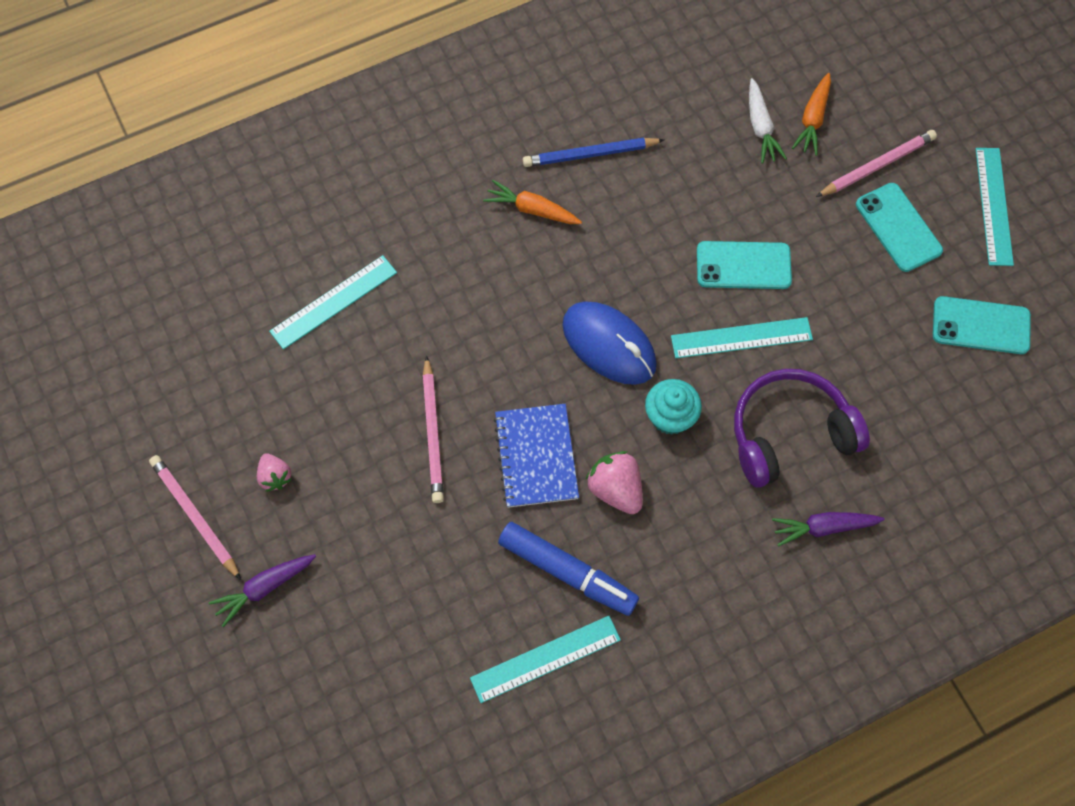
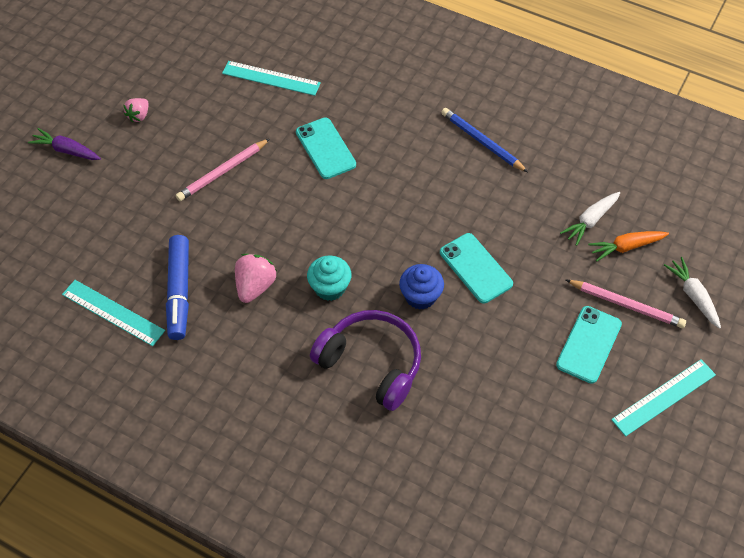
camera: 55 degrees right, 10 degrees down
pink pencil [149,455,241,580] -> none
orange carrot [483,180,582,224] -> none
blue notebook [493,404,579,508] -> none
blue mouse [562,301,657,385] -> none
turquoise ruler [671,317,813,358] -> blue cupcake [399,264,444,310]
purple carrot [772,512,884,547] -> none
turquoise phone [933,296,1031,354] -> turquoise phone moved to [296,118,356,179]
none -> white carrot [664,257,721,329]

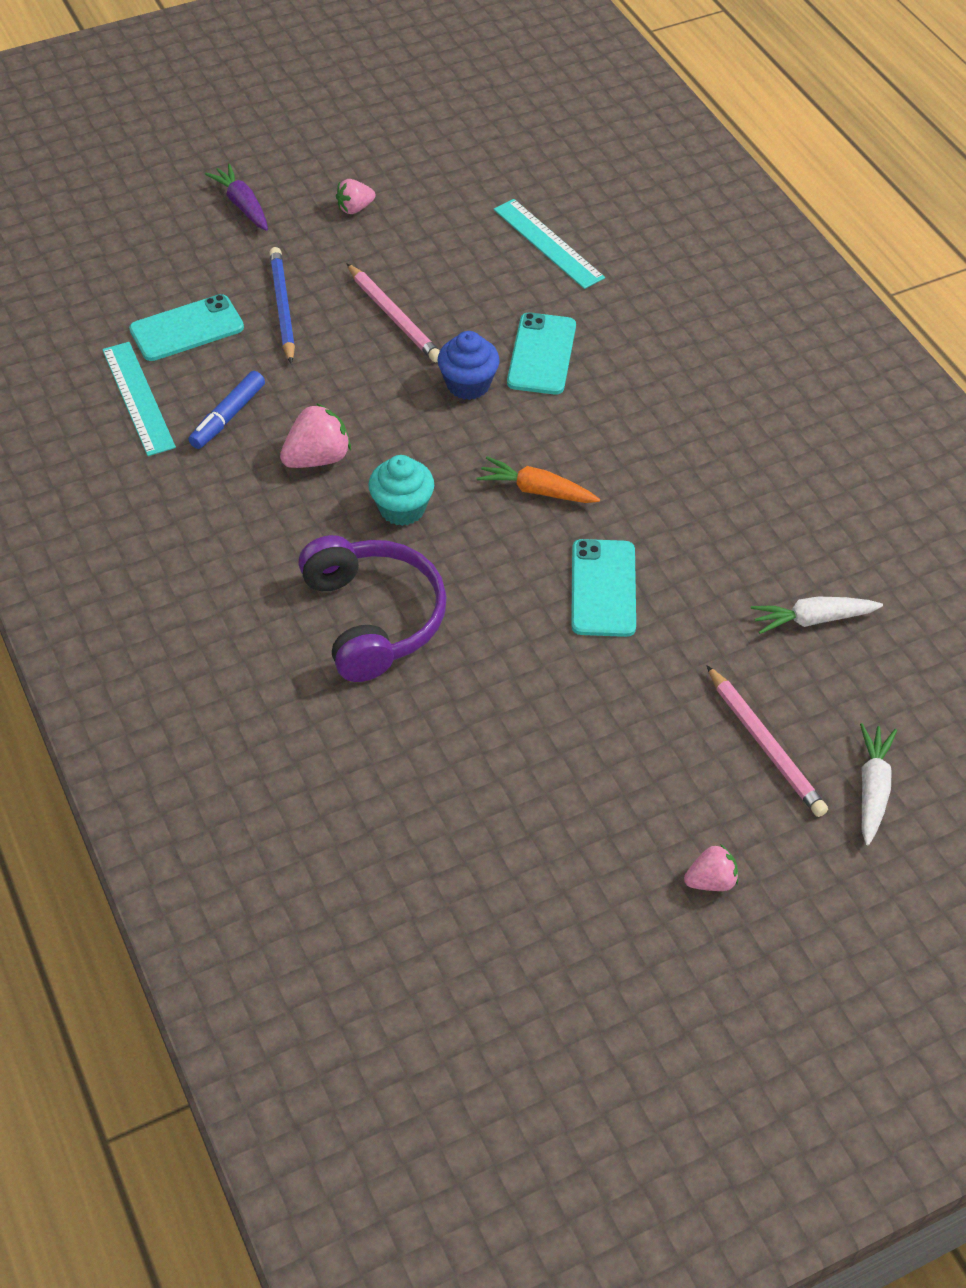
camera: 35 degrees right, 5 degrees down
blue marker [166,235,189,340] -> blue marker [188,371,265,449], size x0.67
pink pencil [176,139,270,201] -> pink pencil turned 120 degrees counterclockwise [346,263,440,362]
blue cupcake [399,264,444,310] -> blue cupcake moved to [438,331,500,400]
blue pencil [441,108,528,172] -> blue pencil moved to [269,247,295,364]
turquoise phone [556,306,622,384] -> turquoise phone moved to [129,294,244,361]
orange carrot [588,231,669,261] -> orange carrot moved to [477,457,600,503]
turquoise ruler [611,359,716,436] -> pink strawberry [684,844,738,891]

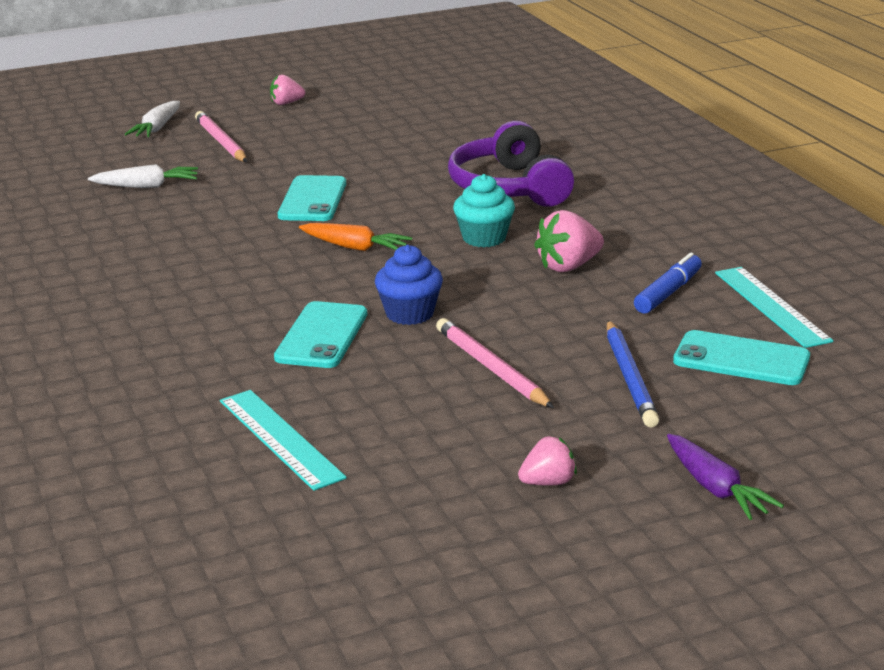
camera: 175 degrees left, 25 degrees down
turquoise phone [129,294,244,361] -> turquoise phone turned 45 degrees clockwise [673,330,810,385]

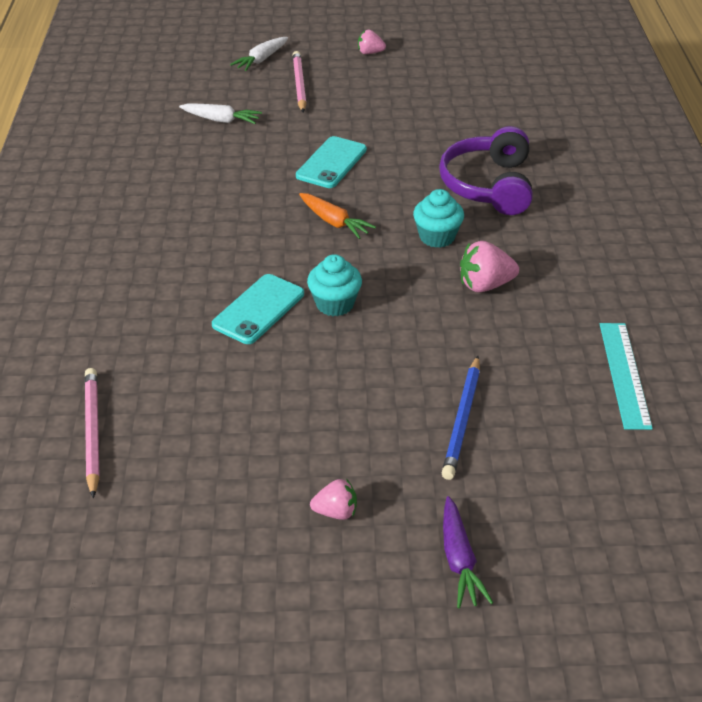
camera: 20 degrees right, 15 degrees up
turquoise ruler [220,390,347,491] -> none
blue cupcake [375,245,443,325] -> turquoise cupcake [307,254,362,316]
pink pencil [436,318,554,408] -> pink pencil moved to [85,368,100,498]
blue marker [634,253,702,314] -> none
turquoise phone [673,330,810,385] -> none

